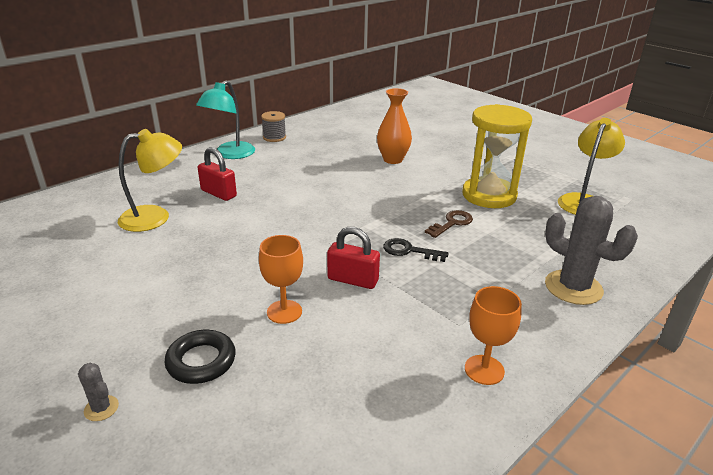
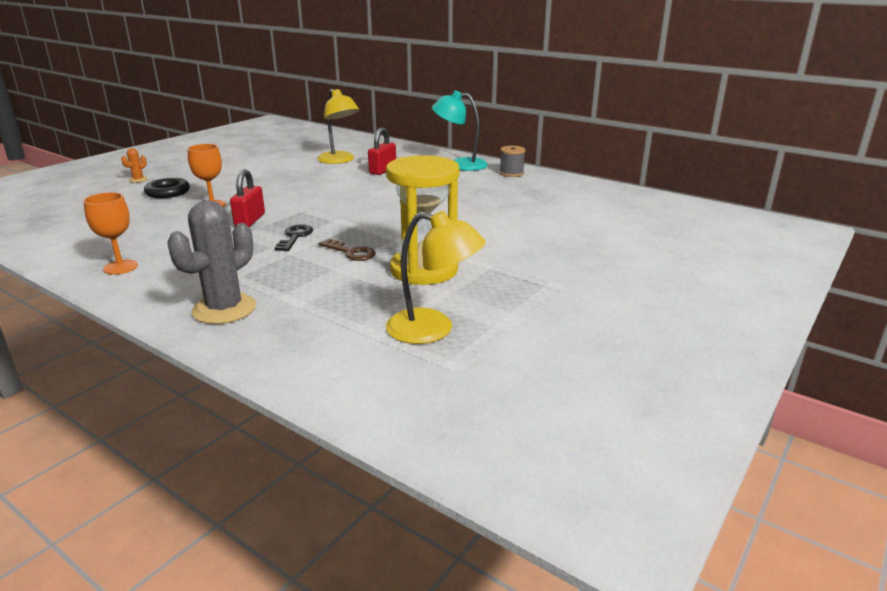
camera: 80 degrees right, 5 degrees down
grey cactus [78,363,119,421] -> orange cactus [121,148,148,183]
orange vase [377,88,412,164] -> none

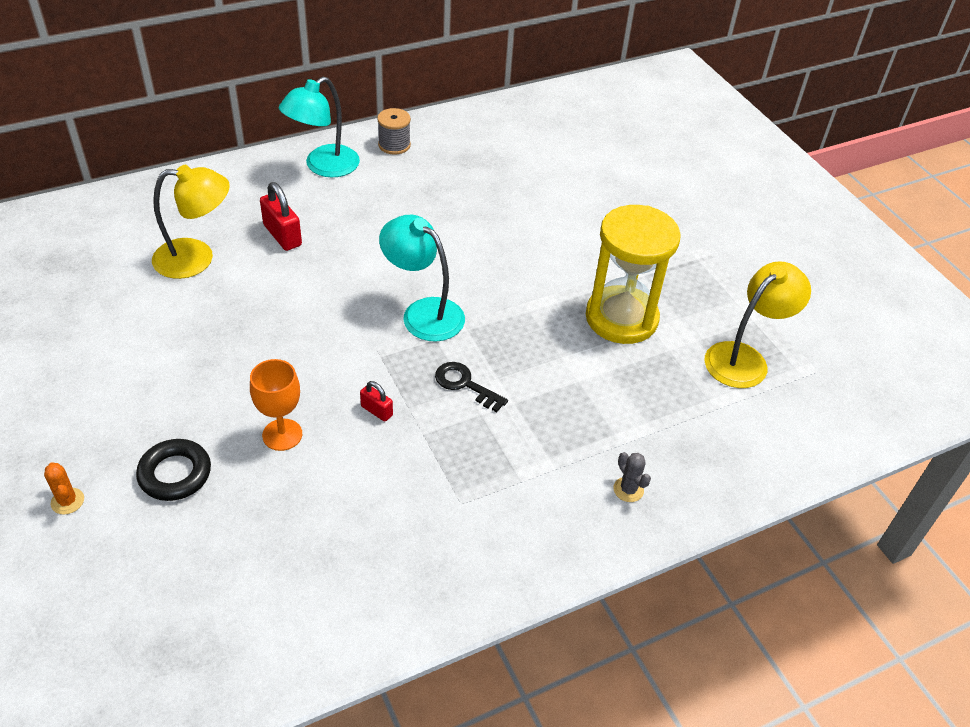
camera: 65 degrees left, 20 degrees up
orange goblet [83,192,138,275] -> none
grey cactus [167,200,256,324] -> grey cactus [613,452,651,502], size x0.44
red padlock [230,169,265,227] -> red padlock [360,381,393,422], size x0.57
brown key [319,239,376,261] -> none
none -> turquoise lamp [379,215,465,342]

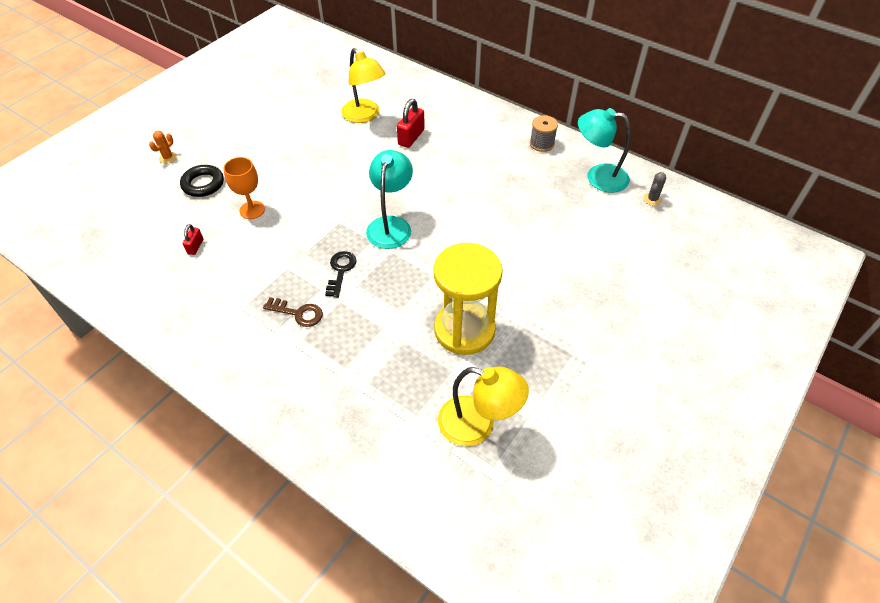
camera: 65 degrees right, 5 degrees up
turquoise lamp [279,77,360,178] -> turquoise lamp moved to [578,108,631,193]
red padlock [360,381,393,422] -> red padlock moved to [183,224,203,255]
grey cactus [613,452,651,502] -> grey cactus moved to [643,172,666,206]
none -> brown key [263,297,323,327]

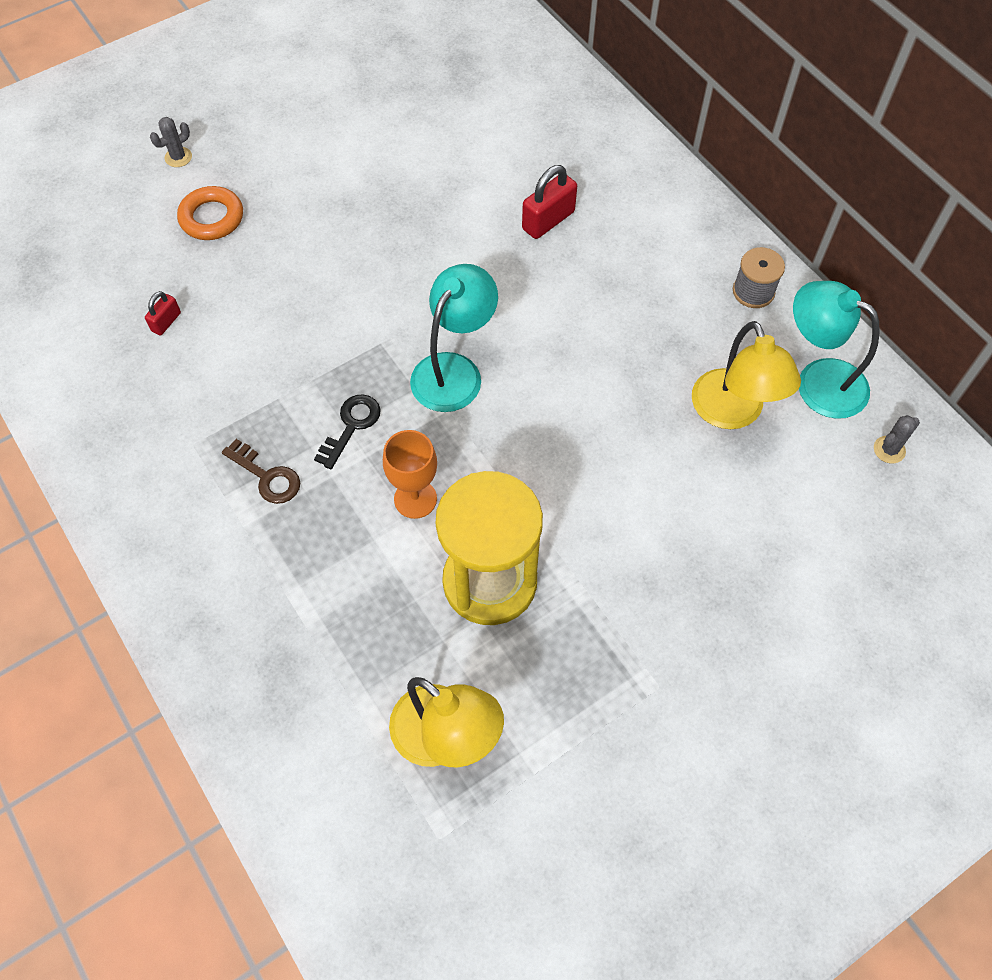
camera: 20 degrees right, 10 degrees up
orange cactus [149,131,177,164] -> grey cactus [150,117,192,167]
black ring [180,165,224,197] -> orange ring [177,186,243,240]
orange goblet [224,157,265,219] -> orange goblet moved to [383,430,437,519]
yellow lamp [341,48,386,123] -> yellow lamp moved to [692,321,801,429]

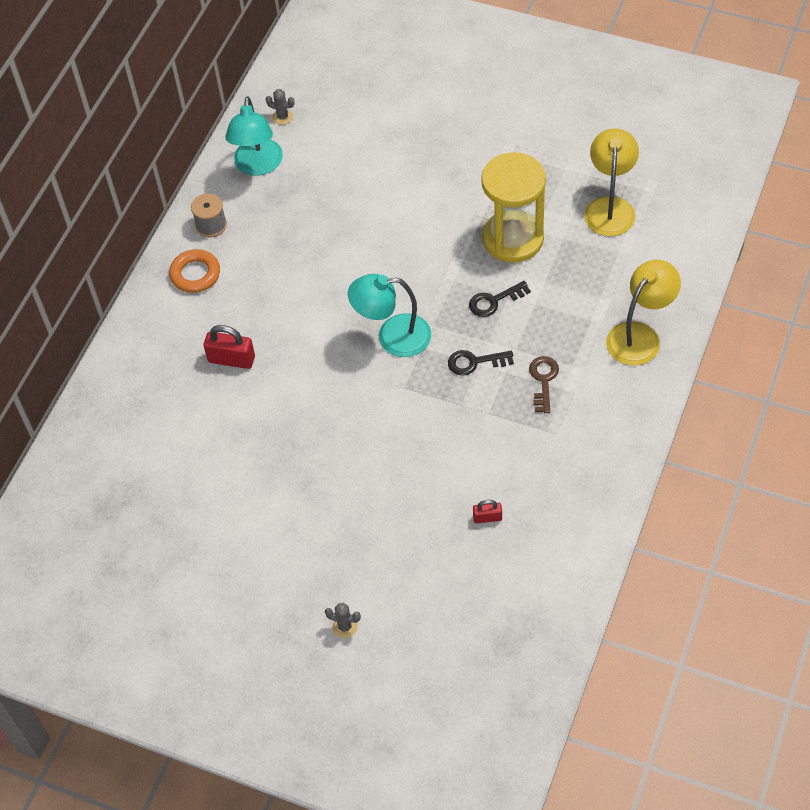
camera: 120 degrees left, 5 degrees down
orange ring [177,186,243,240] -> orange ring moved to [169,249,220,293]
orange goblet [383,430,437,519] -> black key [469,281,531,317]
yellow lamp [692,321,801,429] -> yellow lamp moved to [606,260,681,366]

